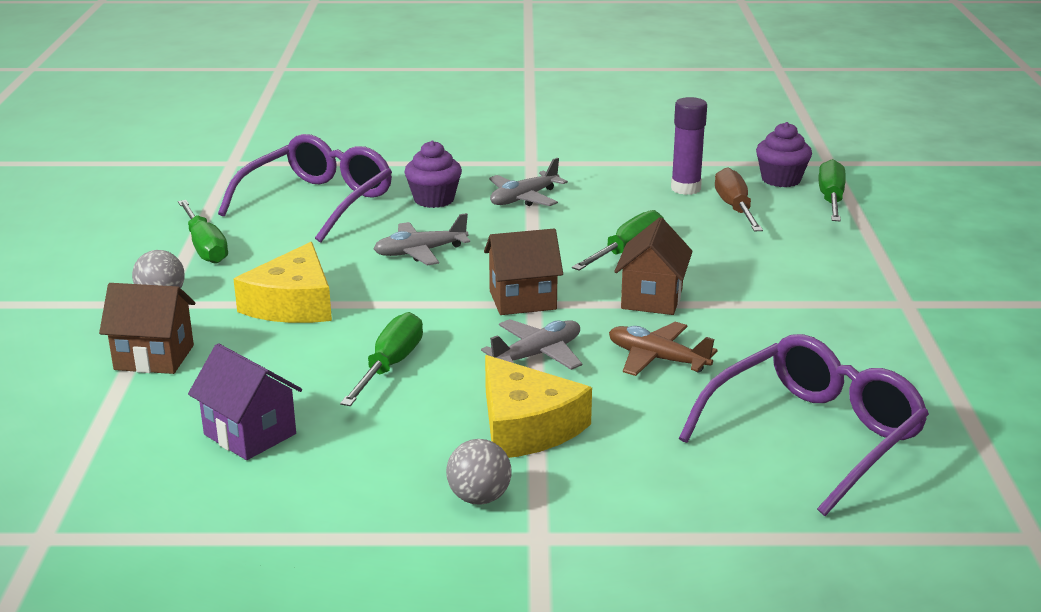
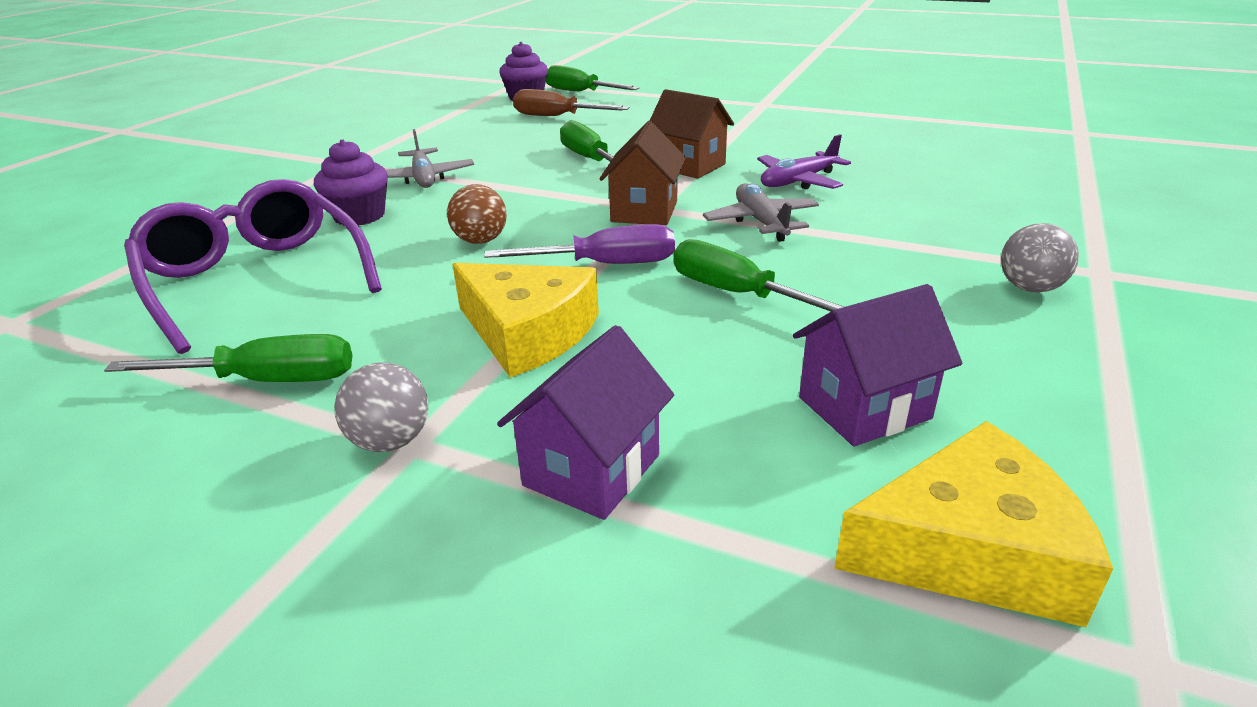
camera: 65 degrees left, 5 degrees up
brown house [99,283,195,374] -> purple house [497,325,674,520]
grey plane [374,213,470,265] -> brown ball [447,184,507,244]
yellow cheese [485,355,592,458] -> yellow cheese moved to [834,421,1113,627]
brown plane [609,322,718,376] -> purple plane [757,134,851,189]
purple glue stick [671,97,707,195] -> none
purple glasses [679,334,929,516] -> none
none -> purple screwdriver [484,224,675,264]

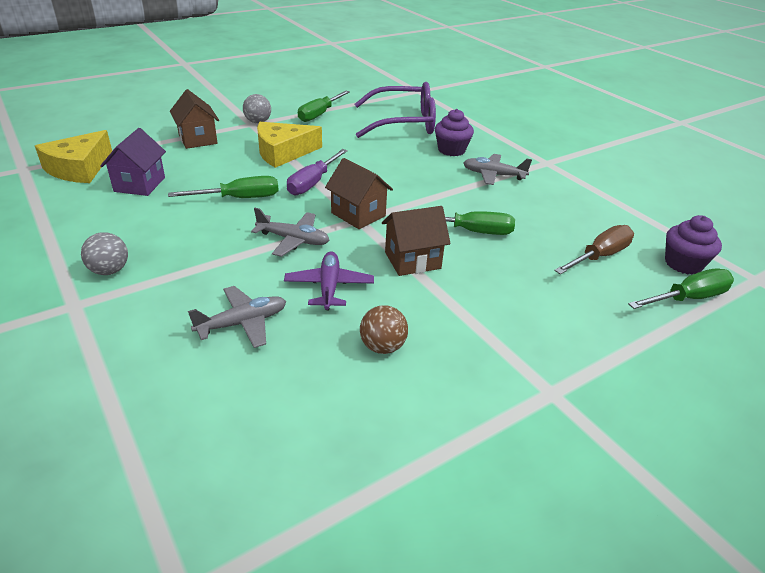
camera: 120 degrees right, 5 degrees up
brown ball [447,184,507,244] -> brown ball moved to [360,305,408,354]
purple house [497,325,674,520] -> brown house [170,89,219,149]
none -> grey plane [188,286,286,348]

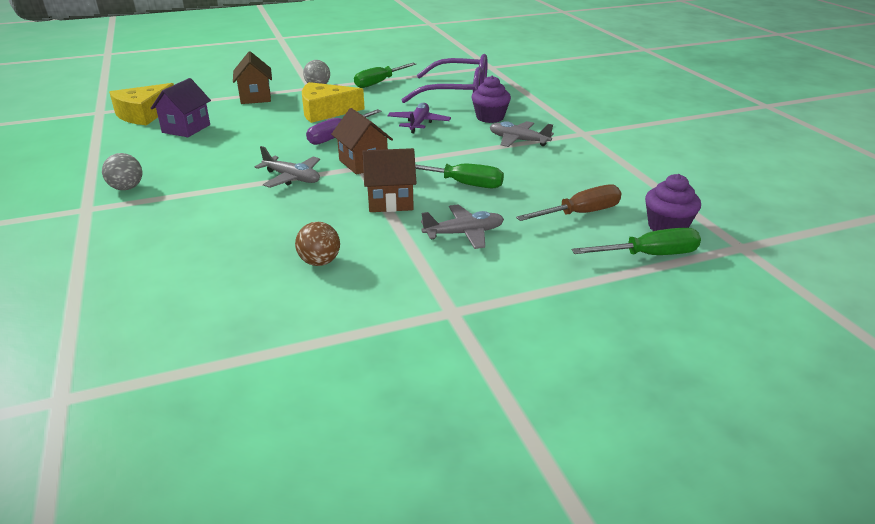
camera: 15 degrees right, 5 degrees down
green screwdriver [168,176,279,198] -> none
grey plane [188,286,286,348] -> grey plane moved to [421,204,504,249]
purple plane [284,251,374,310] -> purple plane moved to [387,103,451,133]

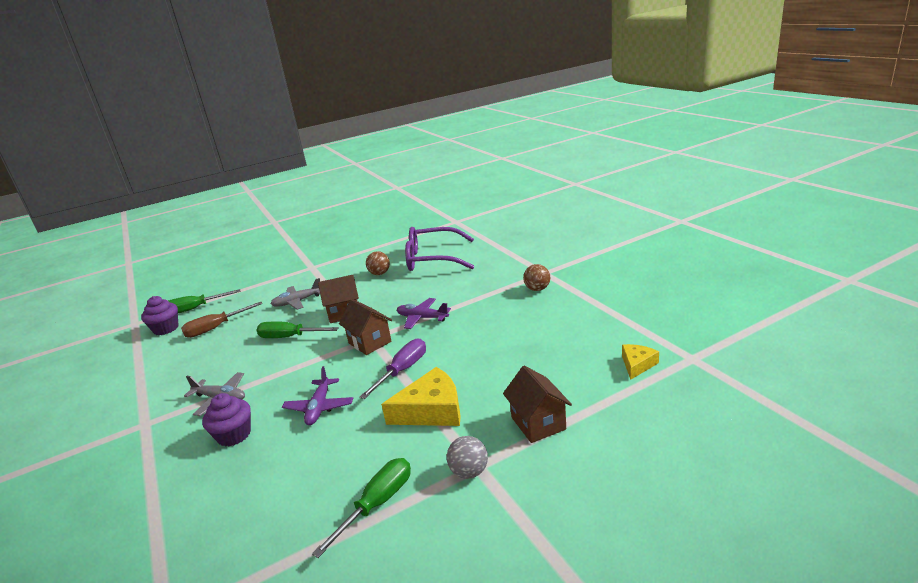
camera: 175 degrees right, 5 degrees down
grey ball [102,153,142,190] -> brown ball [523,264,550,291]
yellow cheese [109,83,174,125] -> yellow cheese [622,344,659,380], size x0.57
purple house [151,78,211,137] -> none
grey plane [255,146,320,188] -> purple plane [397,298,451,329]
purple glasses [401,54,488,103] -> purple glasses moved to [405,227,474,271]

